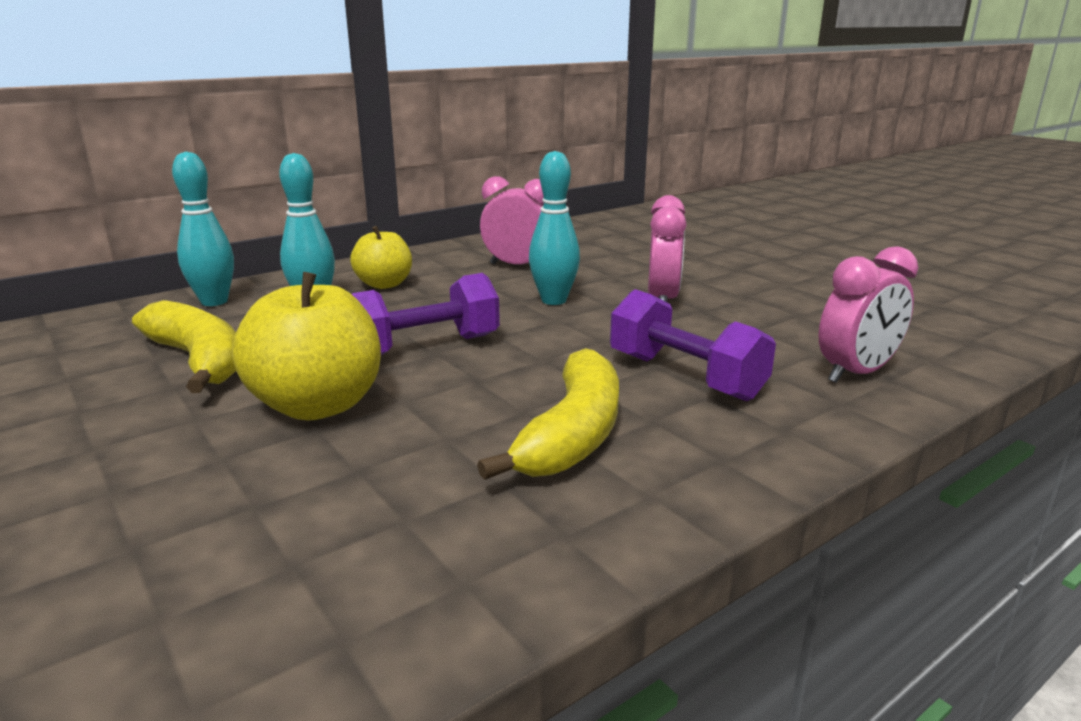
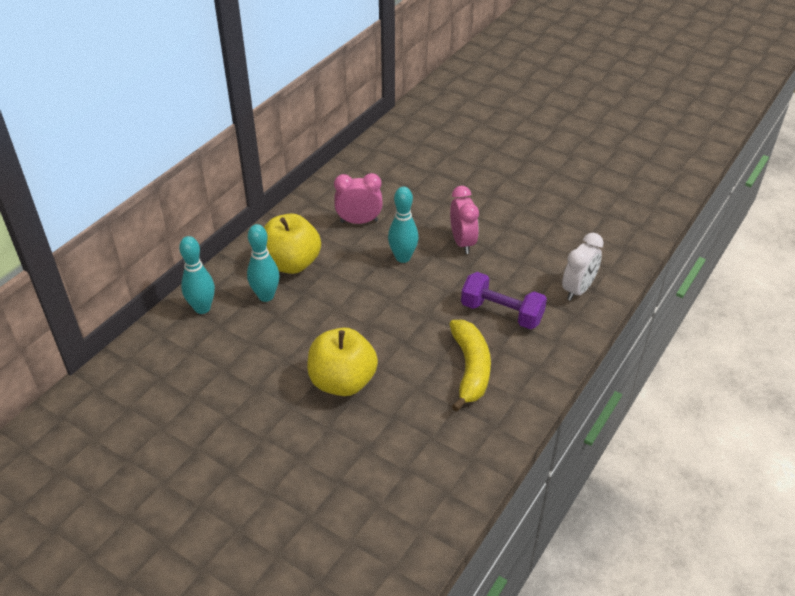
camera: 20 degrees left, 20 degrees up
yellow banana [132,300,236,393] -> none
yellow apple [350,226,412,289] -> yellow apple [264,214,321,274], size x1.59
purple dumbbell [352,273,500,355] -> none
pink clock [818,246,918,383] -> white clock [562,233,604,301]

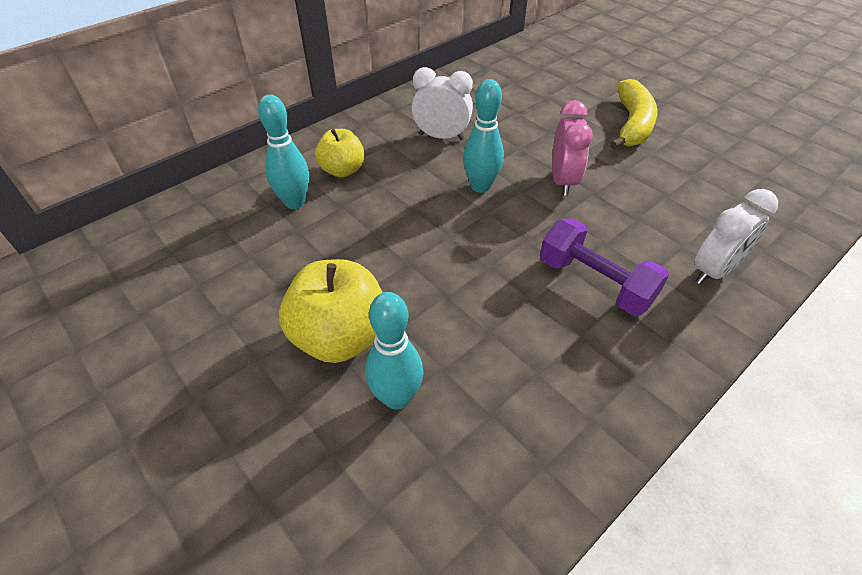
camera: 15 degrees right, 5 degrees up
turquoise bowling pin [179,236,215,314] -> turquoise bowling pin moved to [365,292,423,410]
yellow apple [264,214,321,274] -> yellow apple [315,129,365,178], size x0.63
pink clock [334,173,383,224] -> white clock [411,67,473,140]
yellow banana [449,320,491,412] -> yellow banana moved to [610,79,657,149]

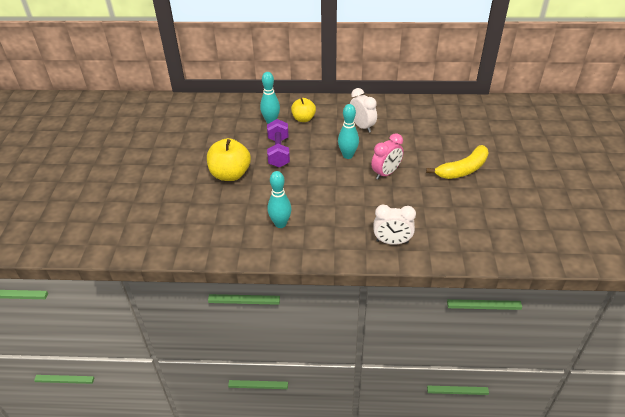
camera: 45 degrees right, 5 degrees down
turquoise bowling pin [365,292,423,410] -> turquoise bowling pin moved to [267,171,292,228]
purple dumbbell [540,218,669,316] -> purple dumbbell moved to [267,119,290,168]

